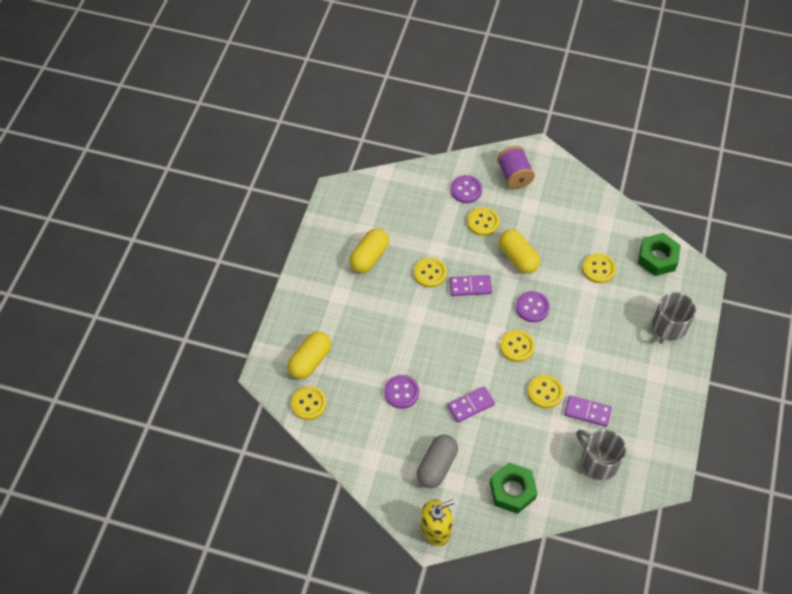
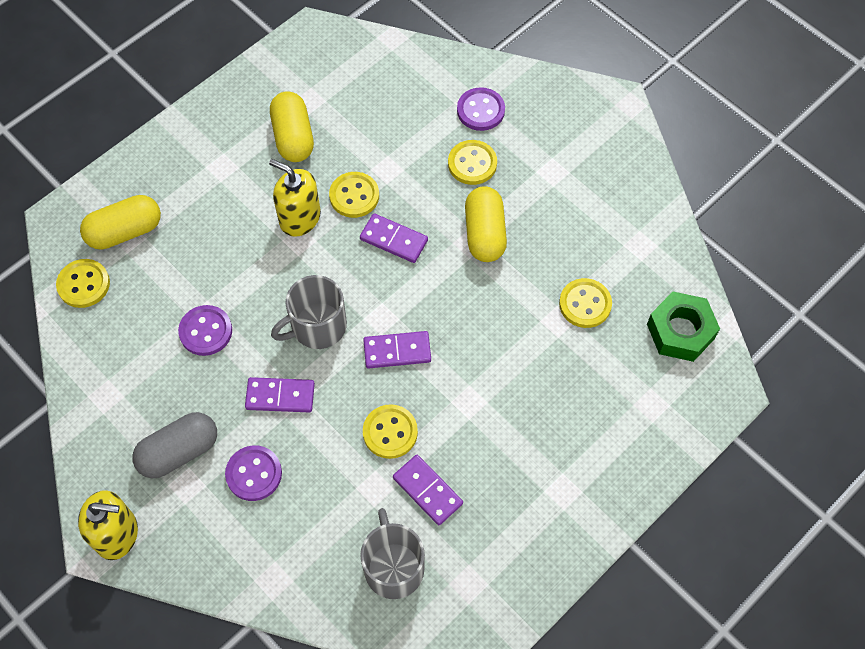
camera: 30 degrees right, 5 degrees up
yellow capsule [349,228,389,273] -> yellow capsule turned 75 degrees counterclockwise [270,91,314,162]
green nut [490,463,537,514] -> none
purple spool [497,146,535,189] -> none
yellow button [500,330,535,362] -> purple domino [363,331,431,369]
purple button [516,291,550,322] -> purple button moved to [225,445,282,501]
grey mug [652,292,696,344] -> grey mug moved to [271,275,347,349]
none -> yellow soap dispenser [269,159,321,237]

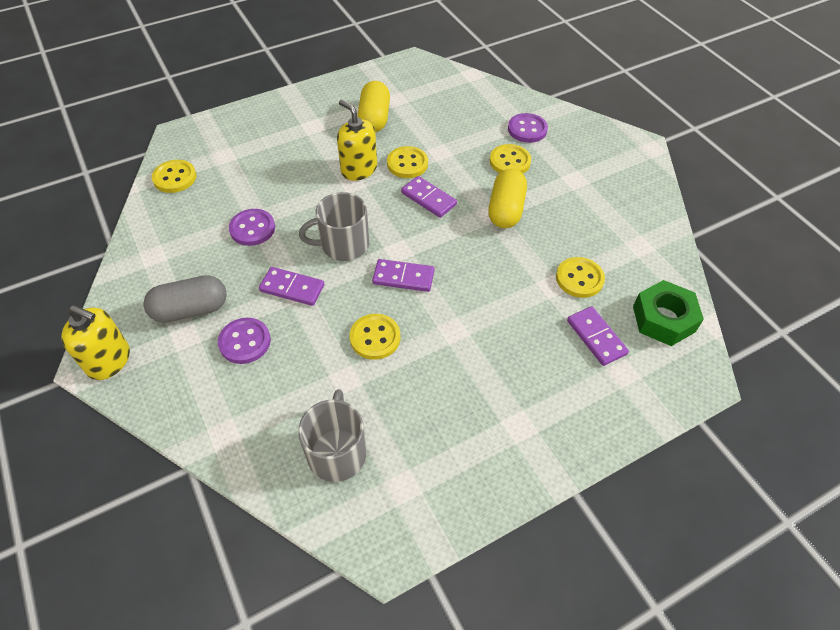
camera: 15 degrees right, 10 degrees down
yellow capsule [80,195,161,250] -> none
purple domino [393,455,463,525] -> purple domino moved to [567,306,629,366]

